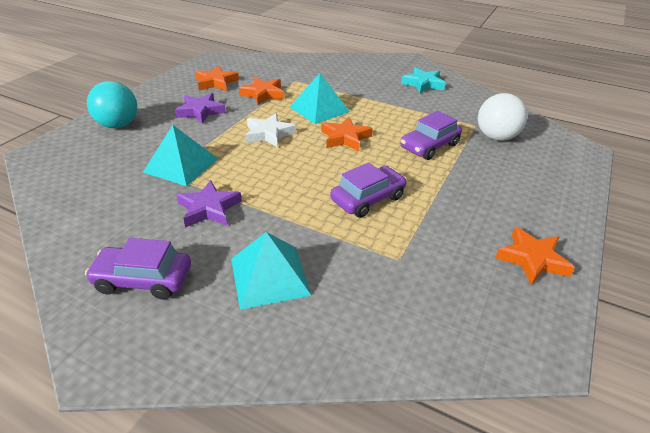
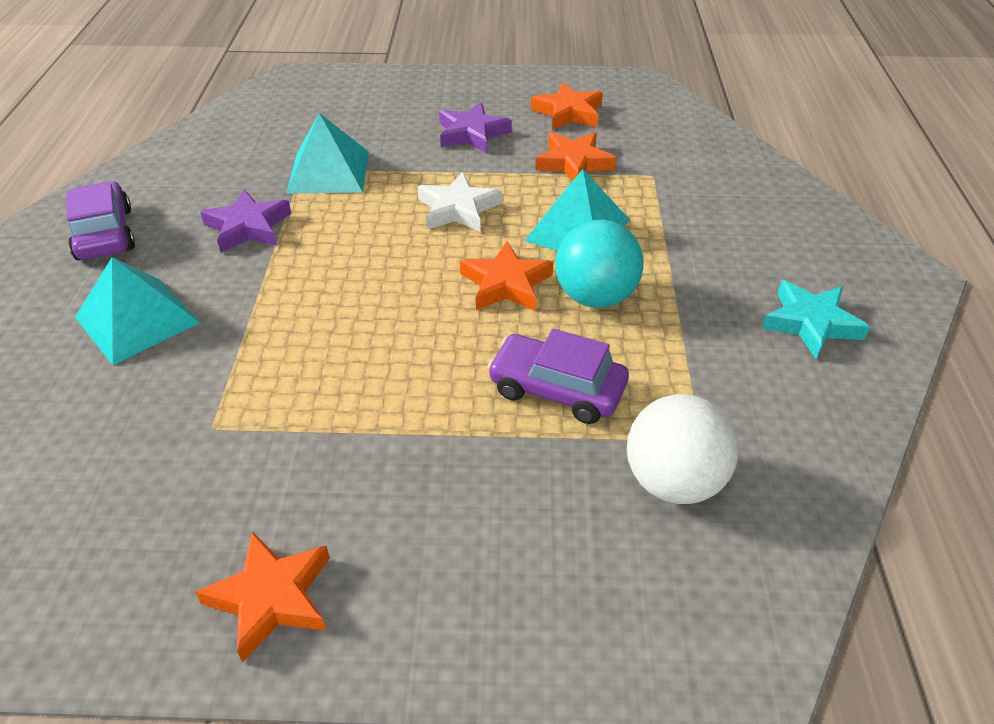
camera: 65 degrees right, 5 degrees up
turquoise ball [87,81,137,128] -> turquoise ball moved to [555,220,644,308]
purple car [330,162,407,218] -> none

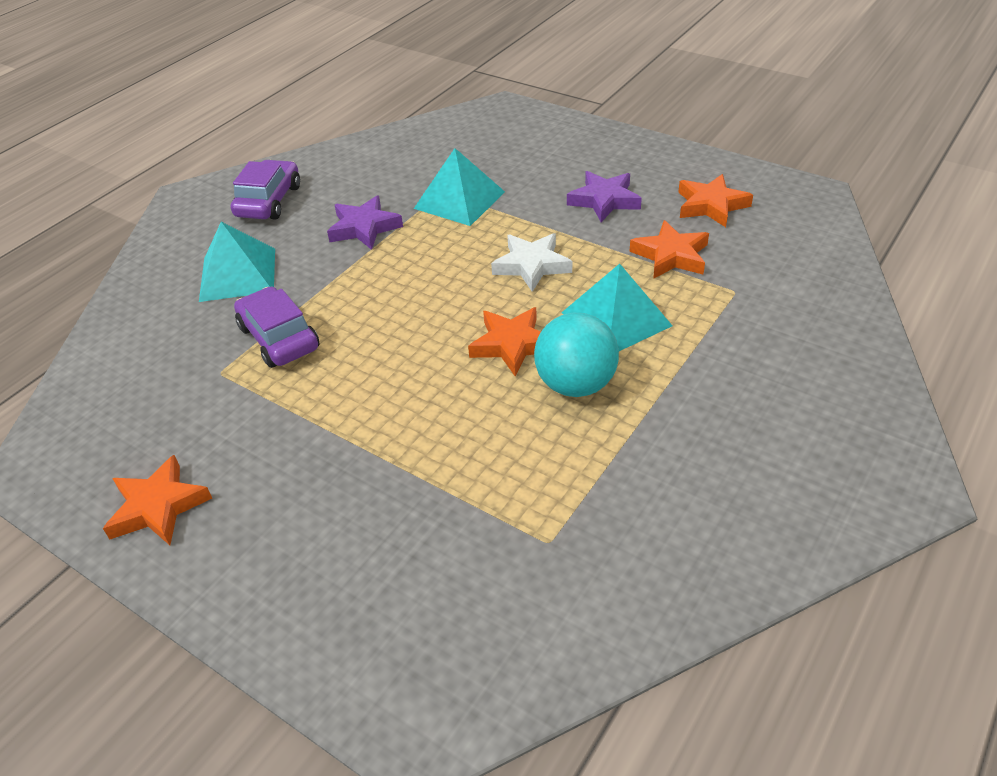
camera: 35 degrees right, 0 degrees up
purple car [487,329,629,424] -> purple car moved to [234,286,319,368]
white ball [627,394,739,504] -> none
turquoise star [762,280,870,359] -> none

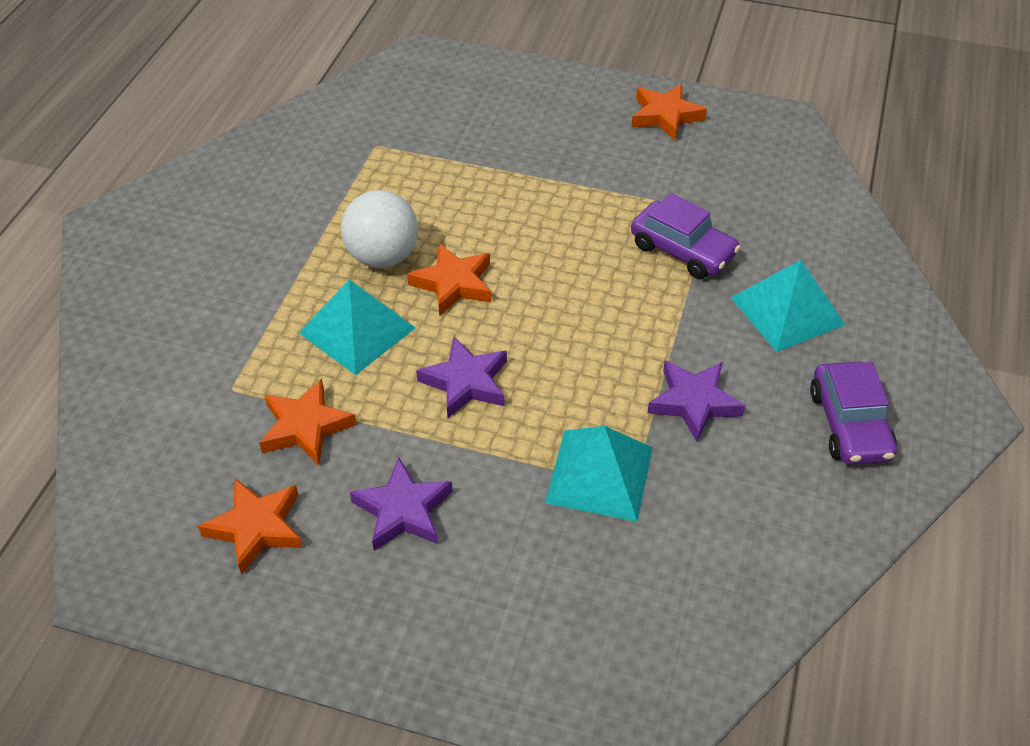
camera: 160 degrees right, 5 degrees up
white star [491,233,572,292] -> purple star [416,337,507,418]
turquoise ball [534,313,619,397] -> white ball [341,190,418,268]

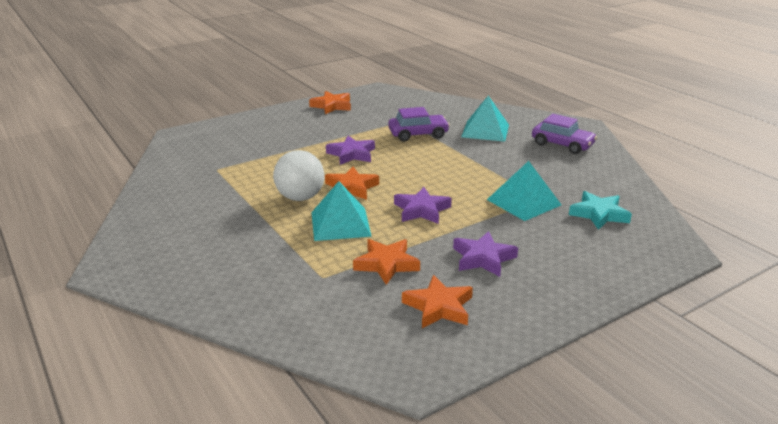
camera: 50 degrees left, 20 degrees down
purple star [647,361,745,442] -> purple star moved to [326,136,375,165]
none -> turquoise star [569,191,632,230]

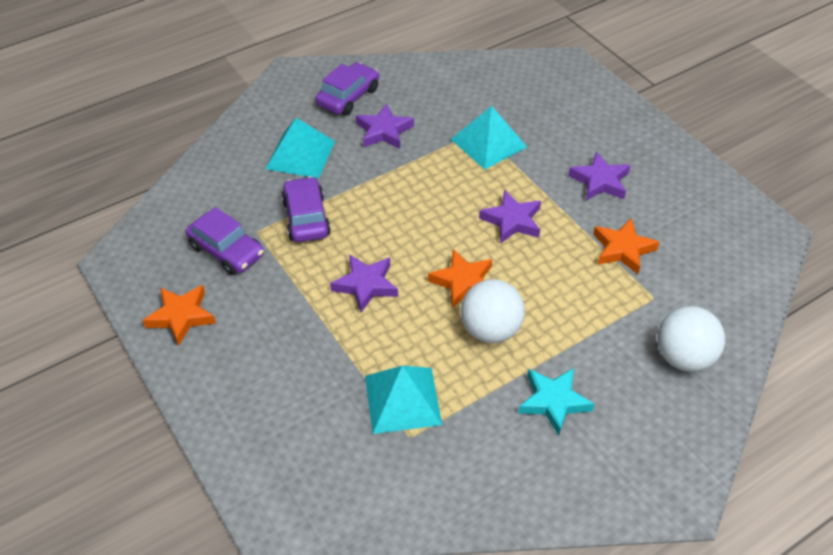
camera: 90 degrees left, 20 degrees up
turquoise pyramid [311,181,372,241] -> turquoise pyramid moved to [365,366,442,434]
orange star [402,275,473,328] -> none
turquoise star [569,191,632,230] -> turquoise star moved to [518,368,595,435]
none -> purple car [186,207,264,275]
none -> purple star [356,104,414,149]
none -> white ball [657,306,725,372]

